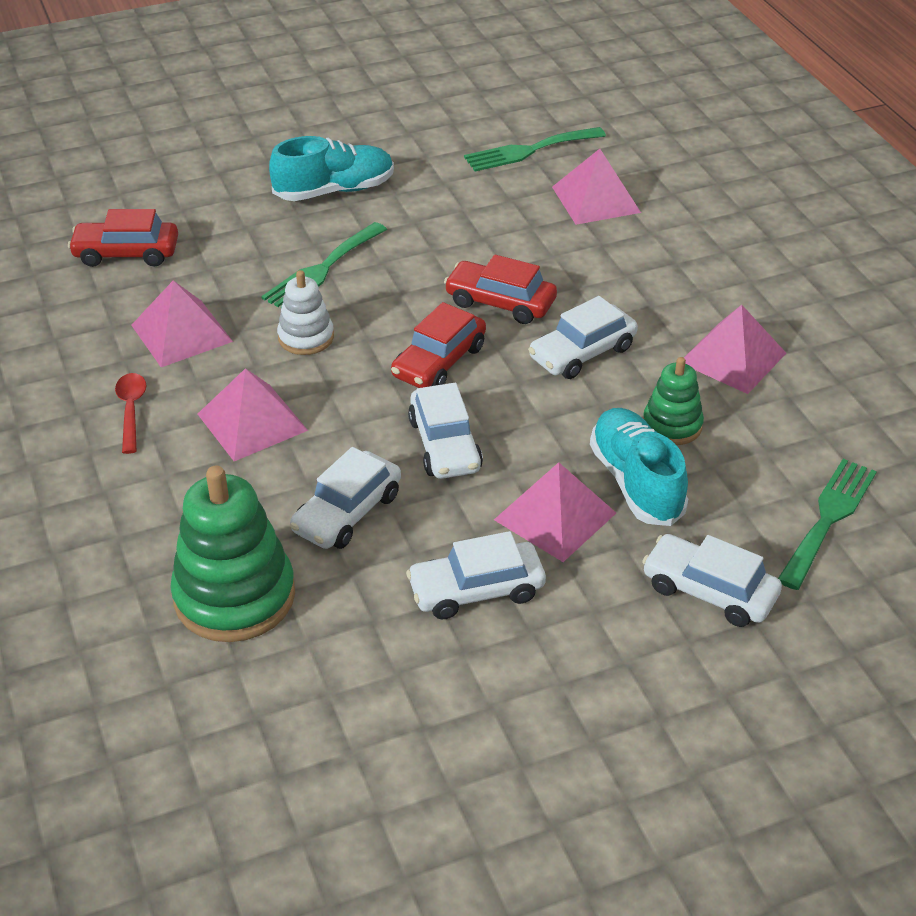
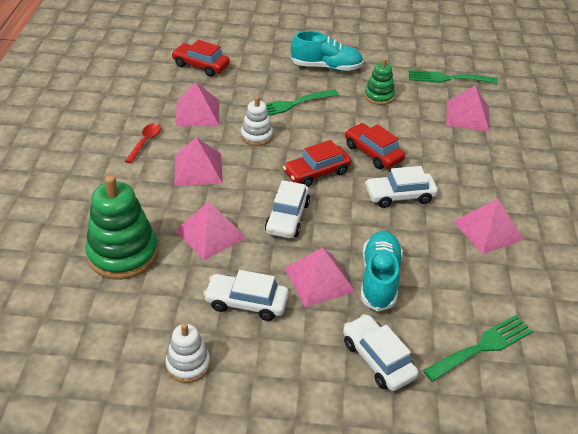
camera: 25 degrees right, 0 degrees up
white car [290,447,401,549] -> pink pyramid [175,202,247,260]
green stacking toy [643,357,704,445] -> green stacking toy moved to [365,58,395,105]
none -> white stacking toy [165,323,210,383]

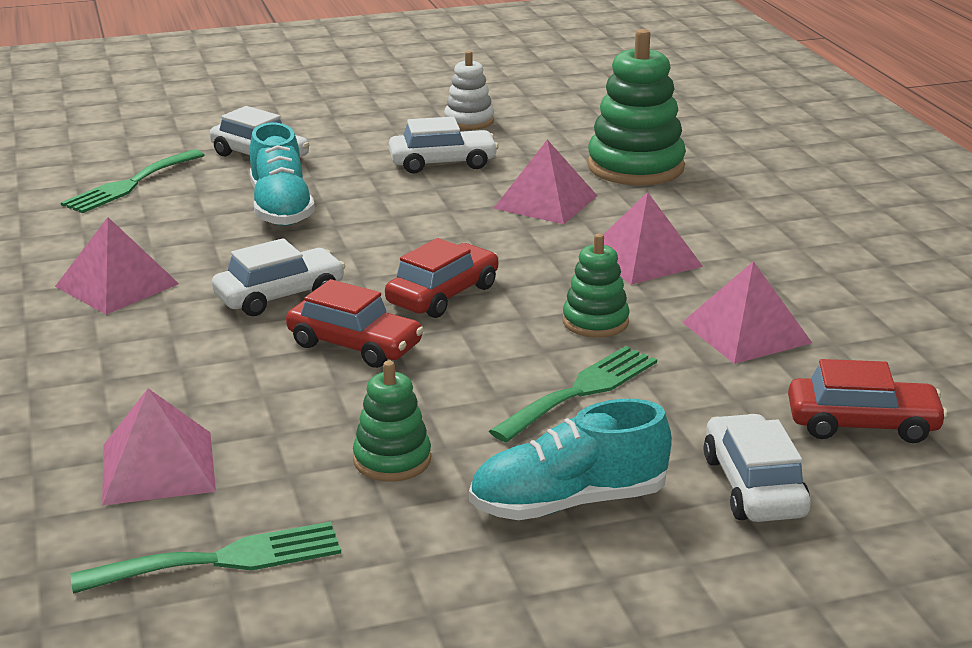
camera: 160 degrees right, 15 degrees down
red spoon [125,123,161,163] -> none
white stacking toy [241,96,273,146] -> green stacking toy [563,233,630,338]
white car [265,180,310,238] -> white car moved to [704,414,811,522]
pink pyramid [284,248,355,307] -> none

